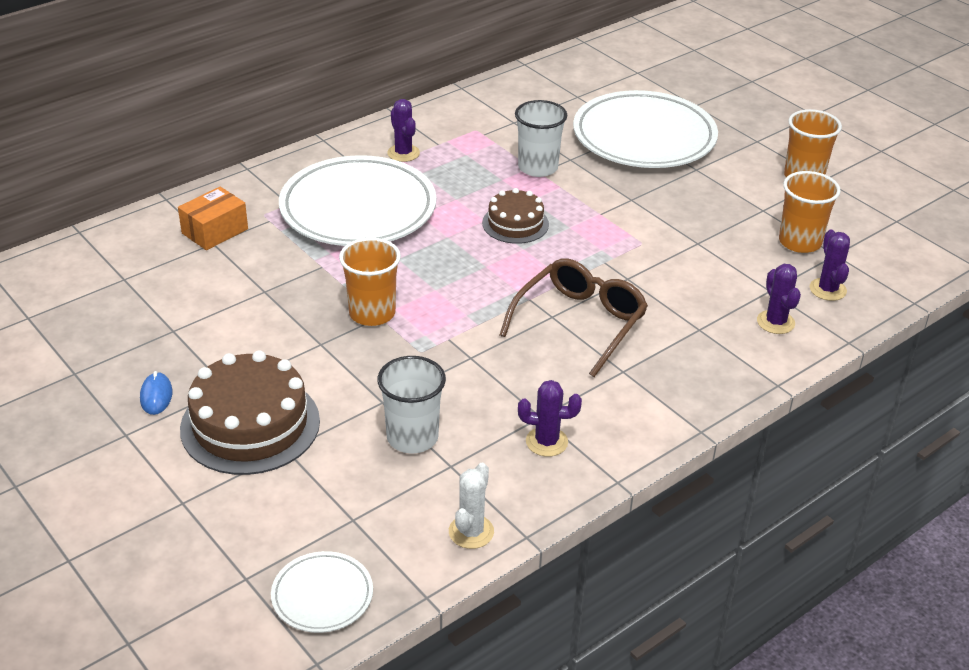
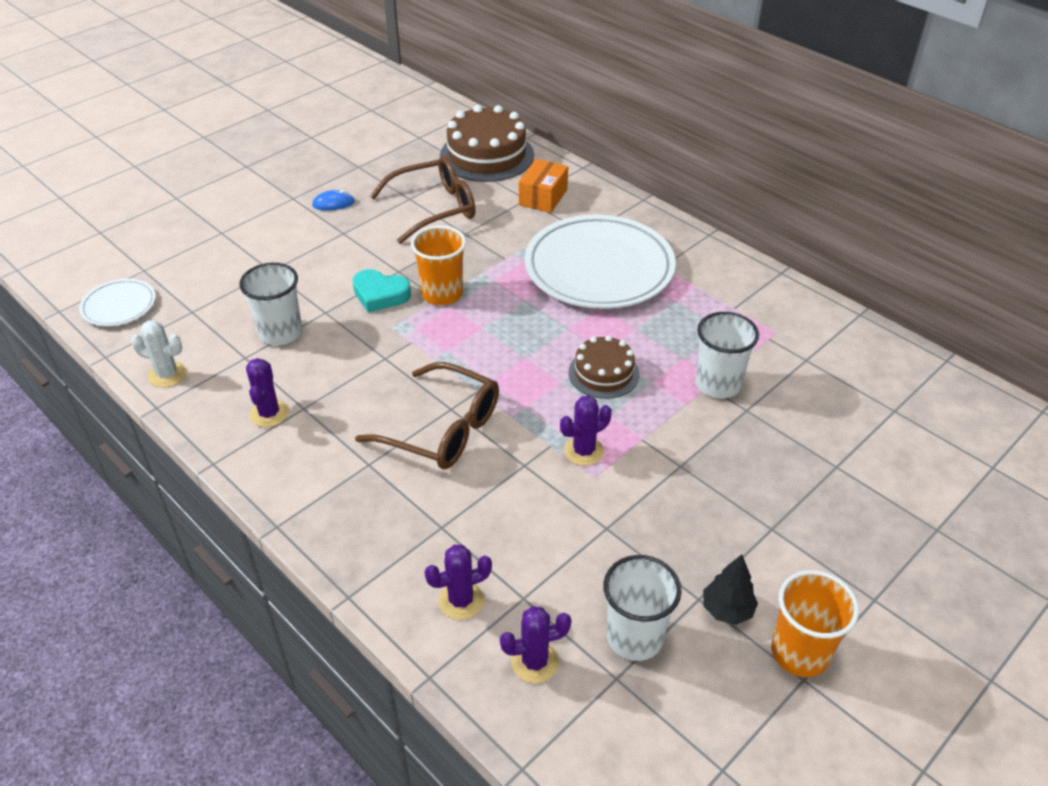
camera: 85 degrees right, 5 degrees up
orange box [178,187,248,250] -> orange box turned 75 degrees clockwise [519,159,568,213]
brown cake [180,350,320,475] -> brown cake moved to [440,105,534,182]
purple cactus [387,99,420,162] -> purple cactus moved to [560,395,612,466]
white plate [573,90,718,168] -> none
orange cup [779,171,841,253] -> white cup [603,555,682,661]
none -> turquoise heart [352,269,411,313]
none -> brown glasses [370,156,475,244]
none -> black tree [703,554,758,625]

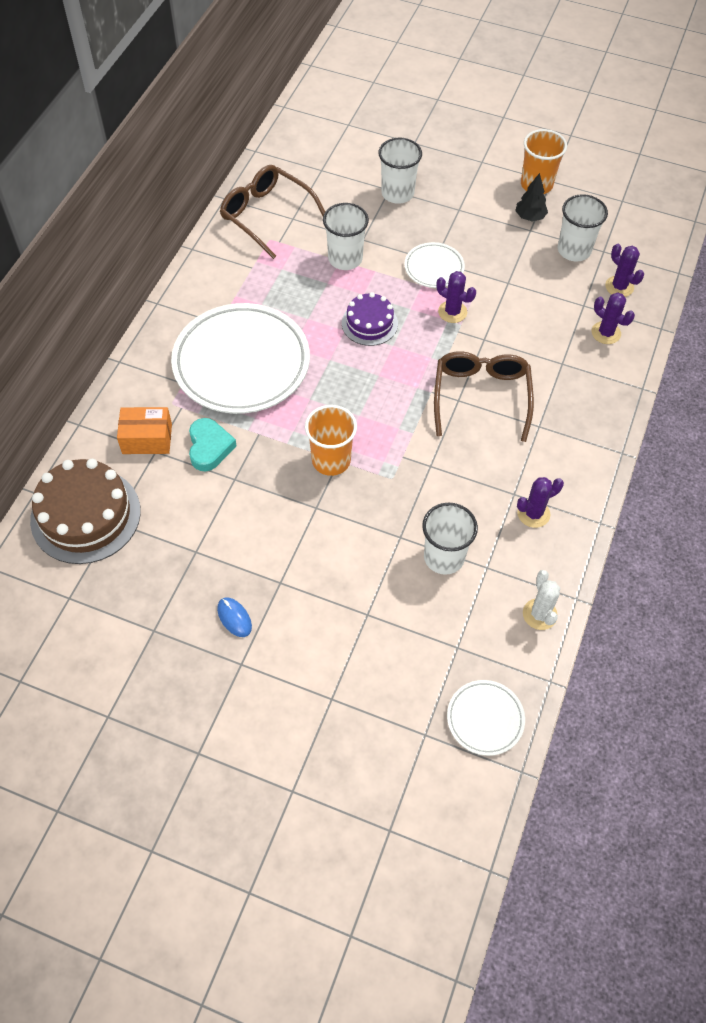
camera: 115 degrees left, 15 degrees up
turquoise heart [352,269,411,313] -> turquoise heart moved to [189,418,237,471]
brown glasses [370,156,475,244] -> brown glasses moved to [220,165,325,259]
brown cake [569,335,639,399] -> purple cake [342,292,398,346]
none -> white cup [379,138,422,204]
none -> white plate [404,242,465,288]

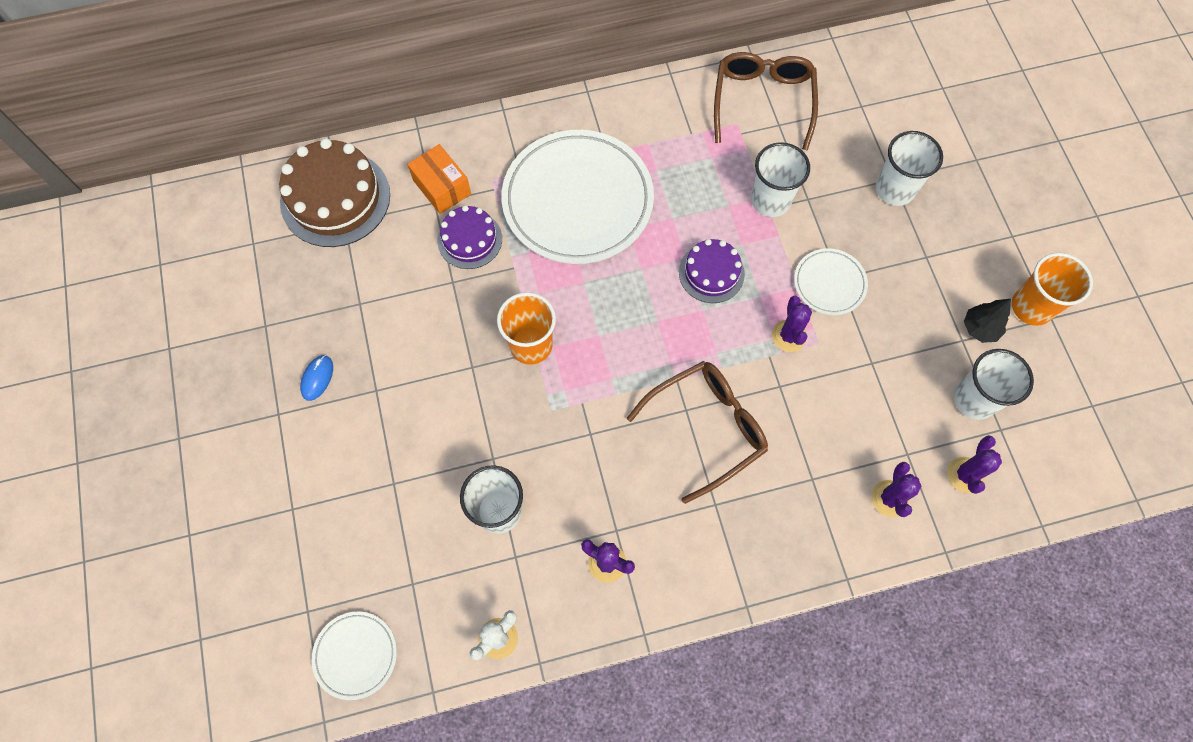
camera: 55 degrees right, 10 degrees up
turquoise heart [189,418,237,471] -> purple cake [437,205,502,269]

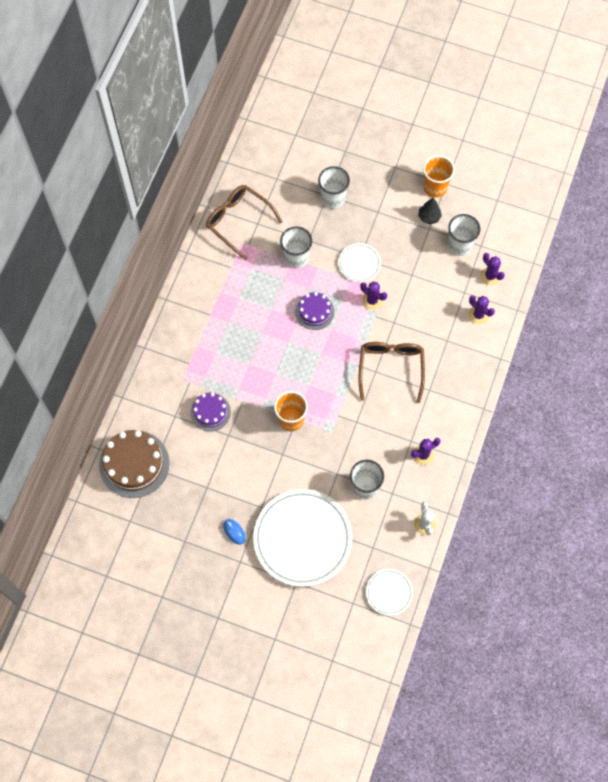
camera: 55 degrees left, 0 degrees up
orange box [407,144,471,214] -> none
white plate [502,130,654,264] -> white plate moved to [253,489,353,587]

